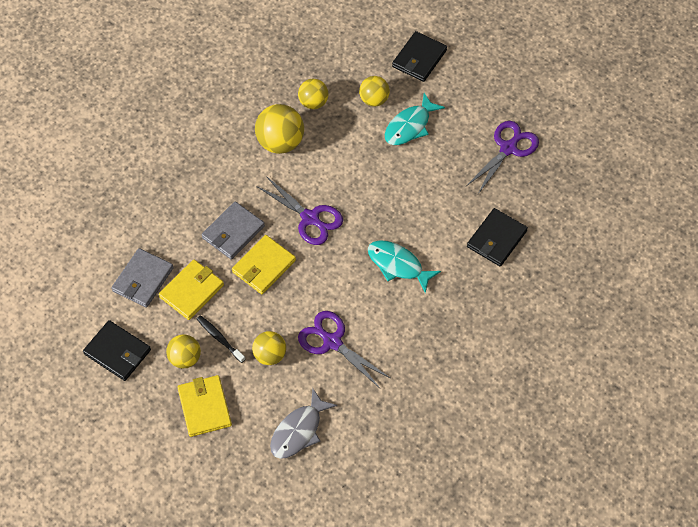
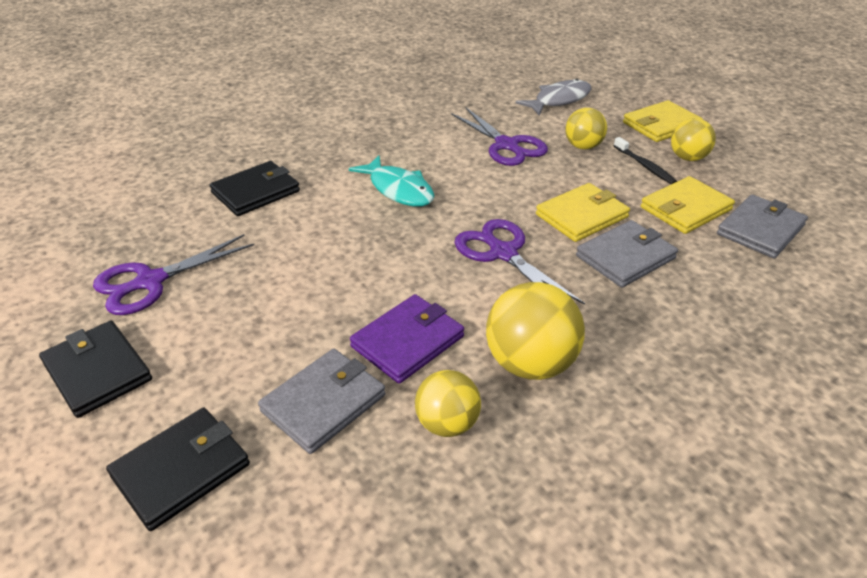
camera: 165 degrees left, 20 degrees down
black wallet [83,320,151,381] -> black wallet moved to [39,321,152,418]
yellow wallet [177,375,232,437] -> yellow wallet turned 60 degrees clockwise [623,100,703,142]
yellow ball [359,76,390,107] -> grey wallet [258,349,386,454]
turquoise fish [385,93,445,145] -> none
none -> purple wallet [350,294,464,384]

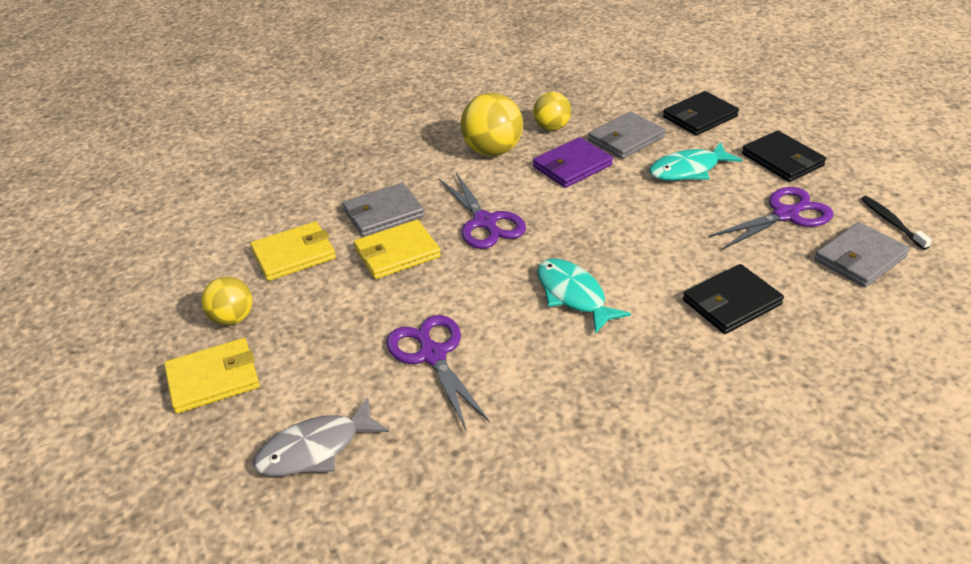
camera: 170 degrees left, 0 degrees up
yellow ball [565,108,607,150] -> none
black toothbrush [614,137,677,184] -> black toothbrush moved to [861,196,932,250]
grey wallet [717,195,808,258] -> grey wallet moved to [815,222,910,288]
none -> turquoise fish [649,142,742,181]

